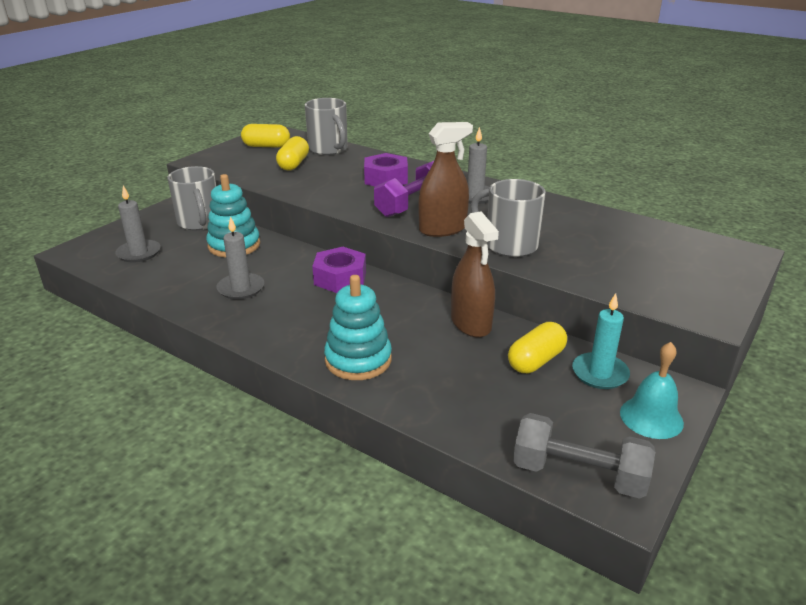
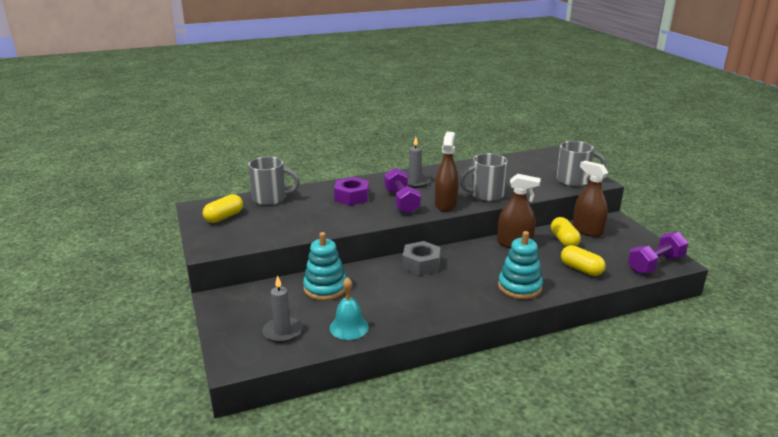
camera: 55 degrees left, 5 degrees down
grey mug [167,166,216,230] -> grey mug moved to [556,141,606,187]
grey candle [217,216,264,299] -> none
yellow capsule [276,136,309,171] -> yellow capsule moved to [561,245,606,276]
purple nut [312,247,366,293] -> grey nut [402,241,441,276]
grey dumbbell [513,413,655,499] -> purple dumbbell [628,232,688,274]
turquoise candle [572,293,630,389] -> brown spray bottle [573,161,608,237]
turquoise bell [620,342,684,439] -> turquoise bell moved to [330,277,369,340]

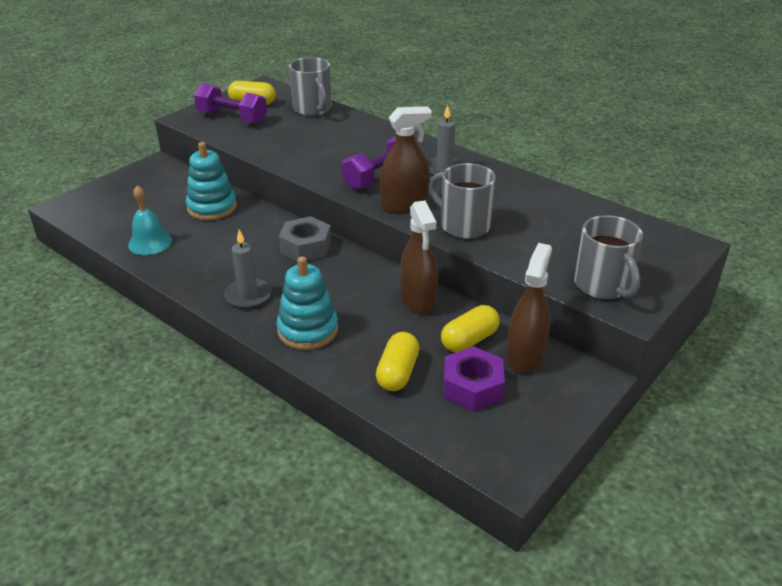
camera: 60 degrees right, 10 degrees up
grey candle [263,275,302,343] -> grey candle moved to [224,230,272,309]
purple nut [334,177,369,206] -> purple nut moved to [444,346,505,411]
purple dumbbell [628,232,688,274] -> purple dumbbell moved to [194,83,267,124]

